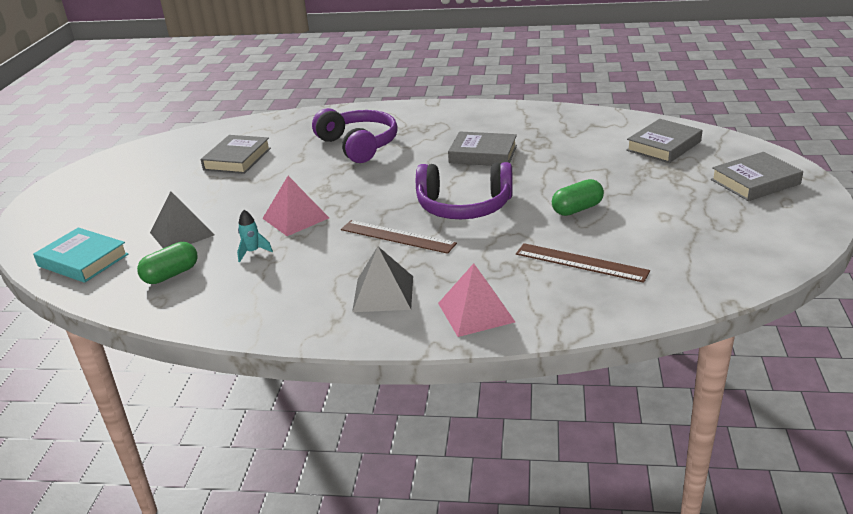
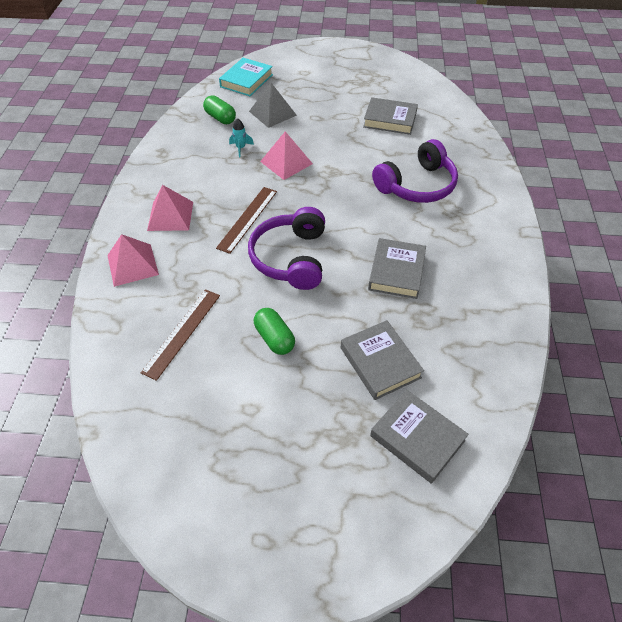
camera: 85 degrees right, 20 degrees up
grey pyramid [352,247,413,312] -> pink pyramid [147,185,193,231]
grey book [711,152,803,201] -> grey book moved to [341,320,424,400]

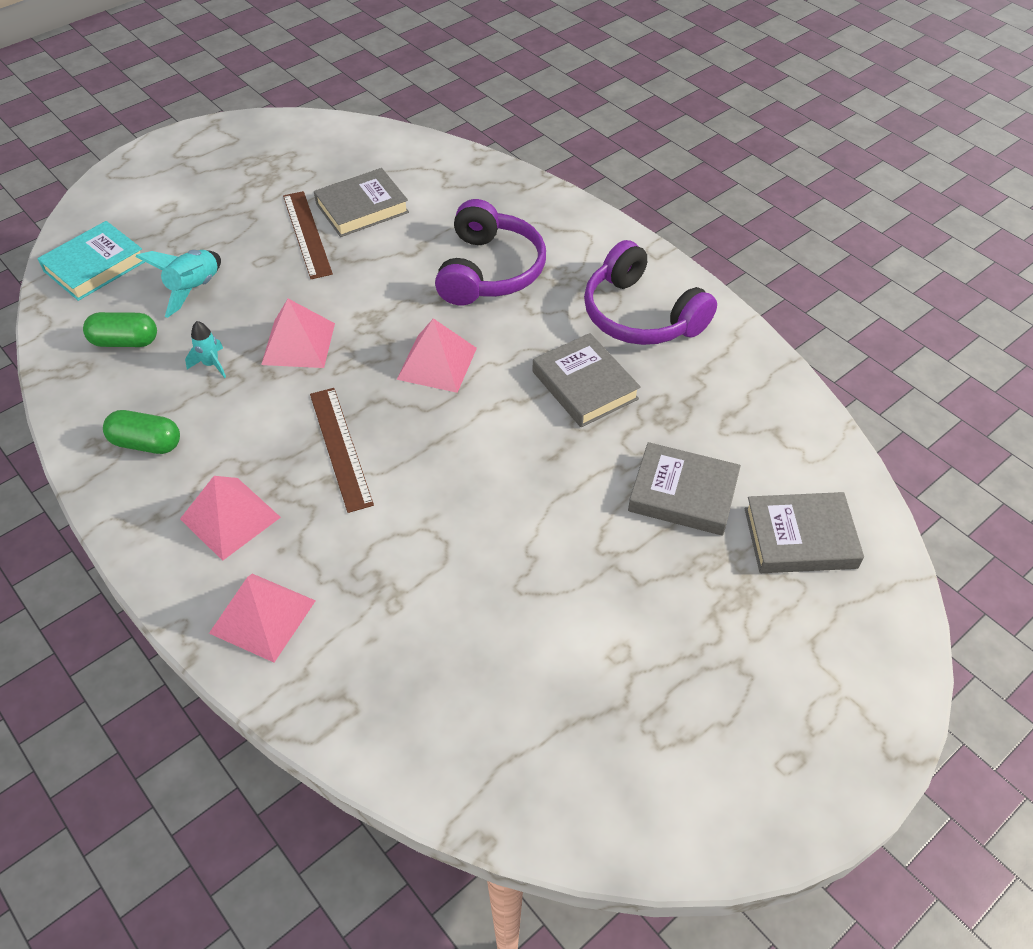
camera: 45 degrees left, 0 degrees up
brown ruler [141,289,220,381] -> brown ruler moved to [283,191,333,279]
turquoise book [219,58,273,96] -> turquoise book turned 60 degrees clockwise [37,221,145,301]
purple headphones [248,207,325,290] -> purple headphones moved to [584,240,717,345]
grey pyramid [249,83,297,128] -> turquoise rocket [136,250,221,318]
green capsule [254,308,295,355] -> green capsule moved to [103,410,180,454]
none -> pink pyramid [396,318,477,393]

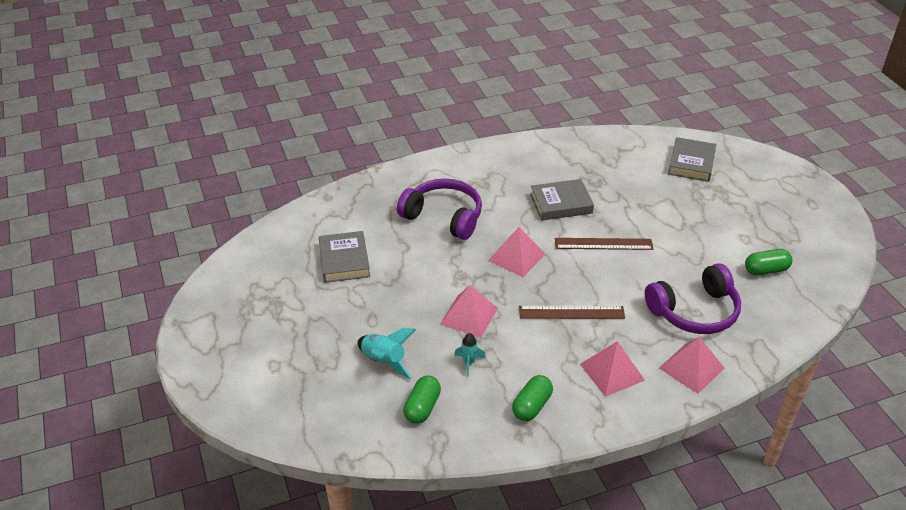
camera: 70 degrees left, 10 degrees down
turquoise book [37,221,145,301] -> none
brown ruler [283,191,333,279] -> brown ruler moved to [555,238,653,250]
purple headphones [584,240,717,345] -> purple headphones moved to [645,263,741,334]
grey book [628,442,741,536] -> none
none -> green capsule [745,249,792,276]

